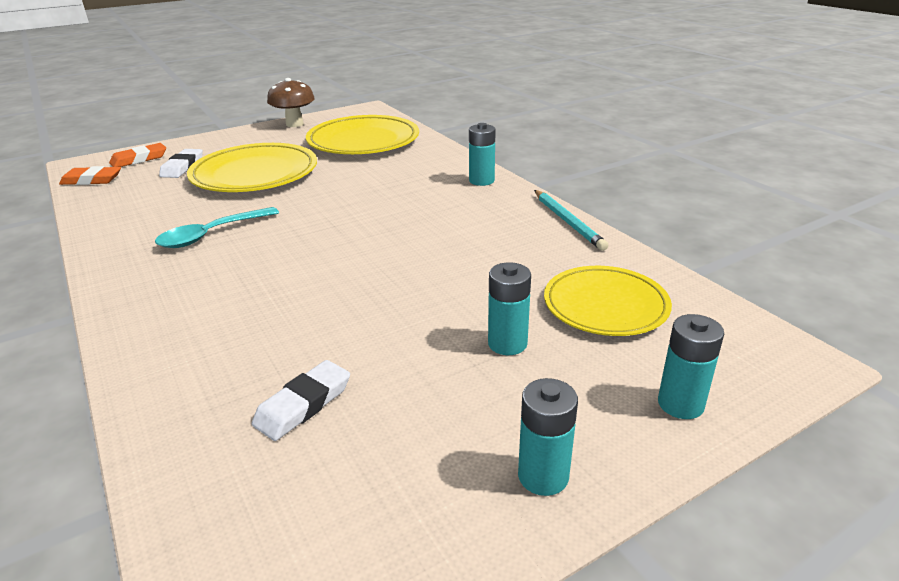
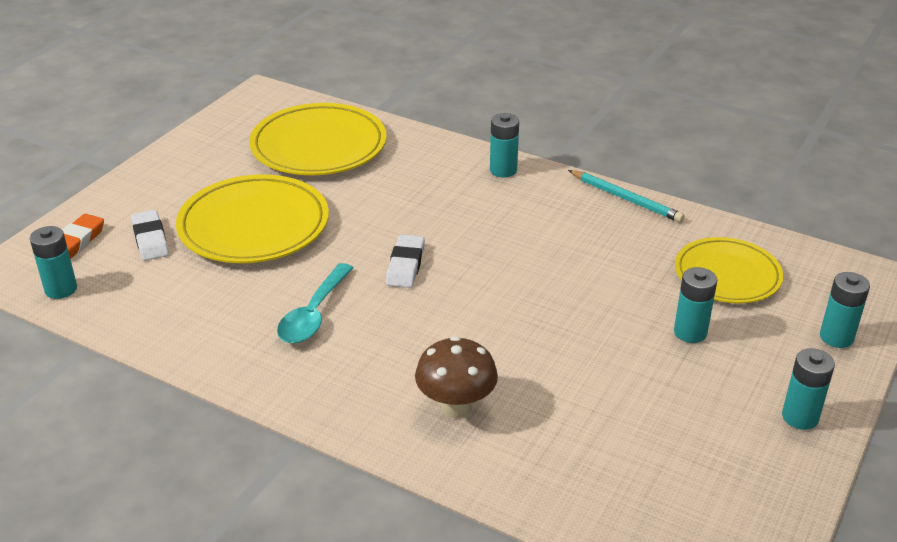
camera: 30 degrees left, 5 degrees up
orange eraser [59,166,121,185] -> turquoise battery [30,226,77,299]
white eraser [252,360,350,441] -> white eraser moved to [386,235,425,288]
brown mushroom [267,78,315,127] -> brown mushroom moved to [415,336,498,418]

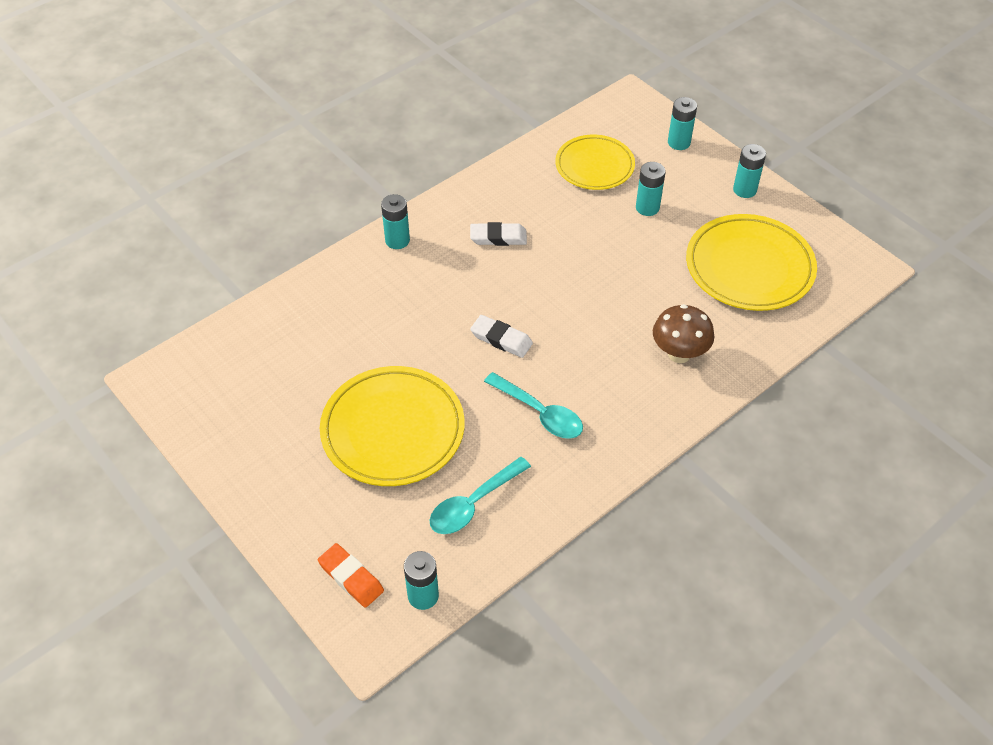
camera: 70 degrees left, 15 degrees up
white eraser [131,210,169,261] -> white eraser moved to [470,222,527,246]
yellow plate [249,103,387,175] -> yellow plate moved to [686,214,817,311]
turquoise pencil [568,170,685,223] -> none
none -> turquoise spoon [429,457,531,534]

